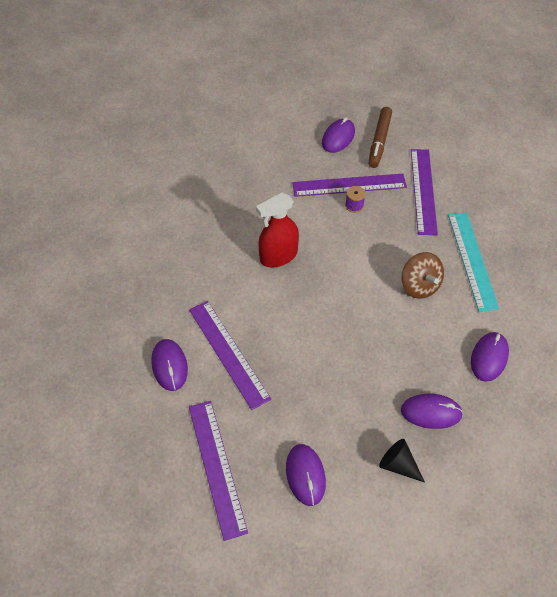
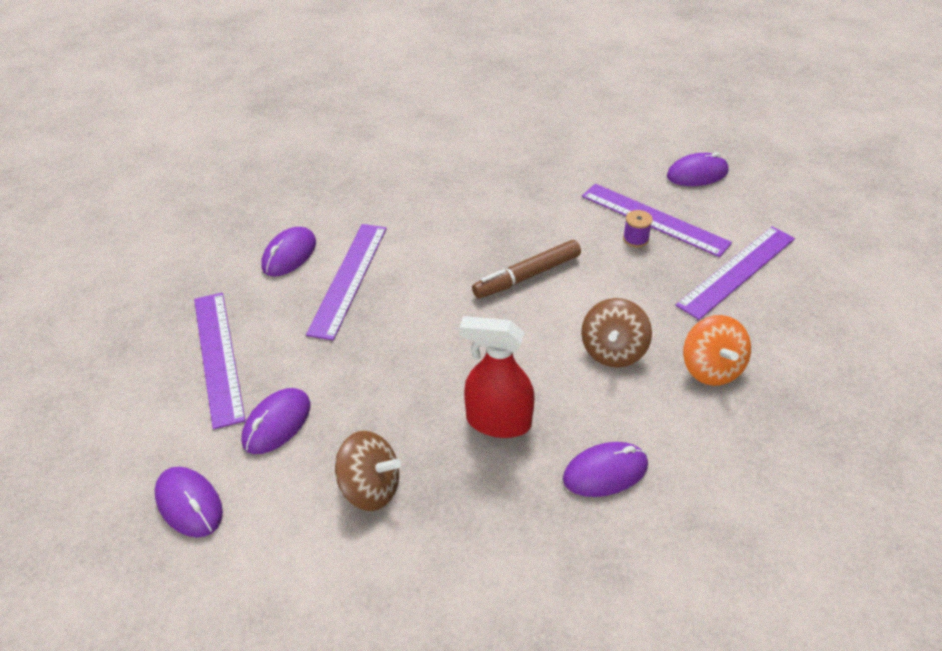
camera: 45 degrees right, 10 degrees down
purple ruler [189,401,248,541] -> purple ruler turned 45 degrees counterclockwise [194,293,246,429]
red spray bottle [256,193,299,267] -> red spray bottle moved to [459,316,534,438]
brown marker [369,107,392,168] -> brown marker moved to [472,240,581,299]
black cone [379,439,425,483] -> brown spinning top [335,431,401,511]
purple mouse [401,394,463,429] -> purple mouse moved to [155,467,223,538]
turquoise ruler [448,213,499,312] -> orange spinning top [683,315,751,386]

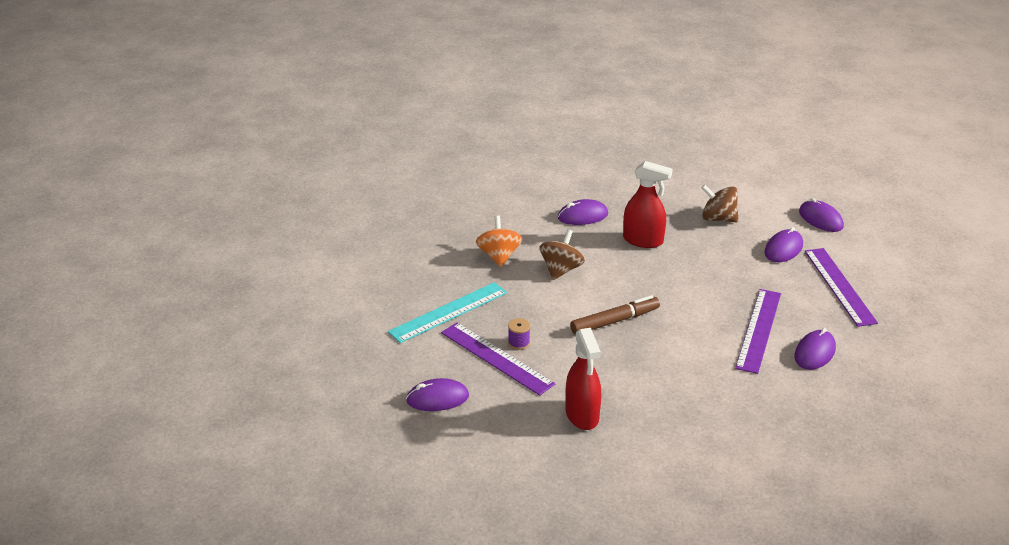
camera: 175 degrees left, 10 degrees down
purple ruler [676,226,795,320] -> turquoise ruler [388,282,507,343]
none -> red spray bottle [565,328,601,430]

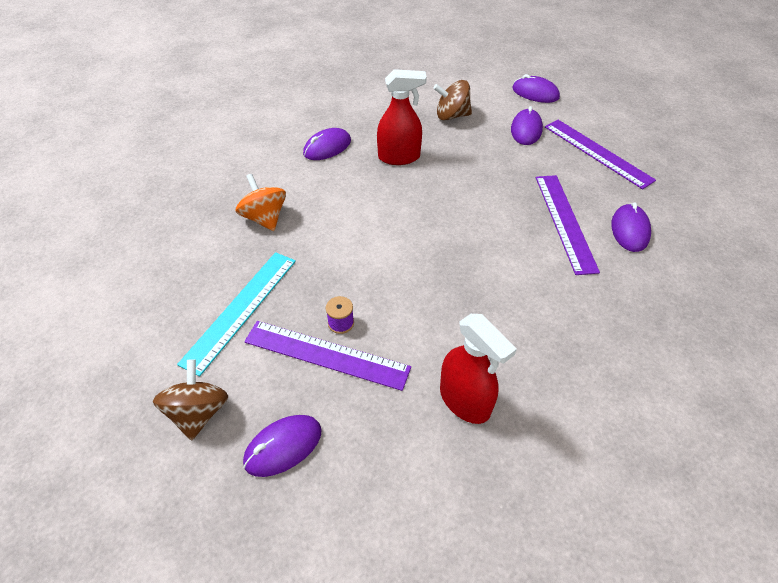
camera: 25 degrees left, 15 degrees up
brown spinning top [539,229,585,280] -> brown spinning top moved to [153,359,228,441]
brown marker [570,295,660,335] -> none

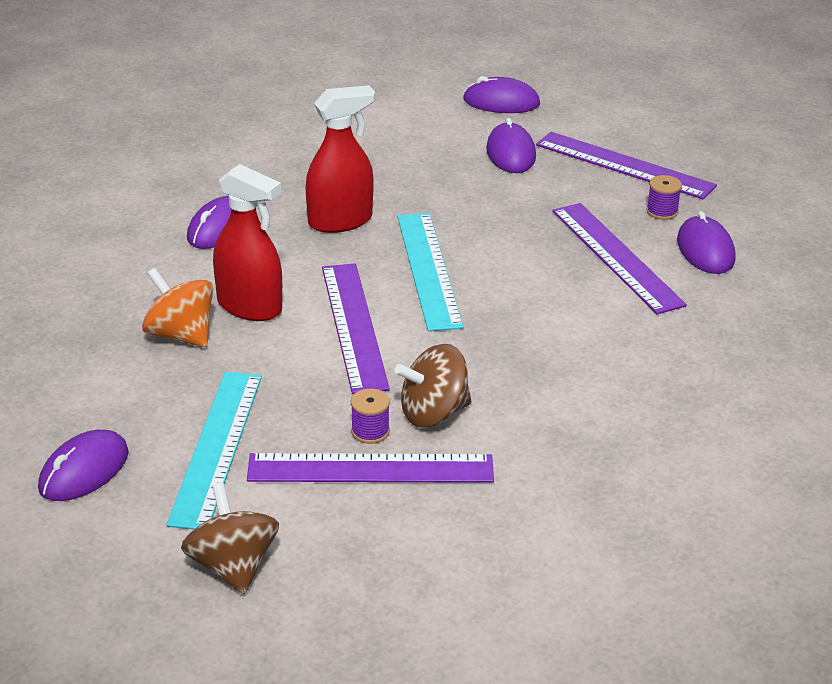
camera: 20 degrees left, 15 degrees down
purple mouse [243,415,322,477] -> purple mouse moved to [38,430,129,501]
brown spinning top [433,80,472,121] -> brown spinning top moved to [395,344,472,428]
red spray bottle [440,314,517,424] -> red spray bottle moved to [213,164,282,321]
none -> purple ruler [322,263,390,394]
none -> turquoise ruler [397,213,464,331]
none -> purple spool [646,175,682,220]

